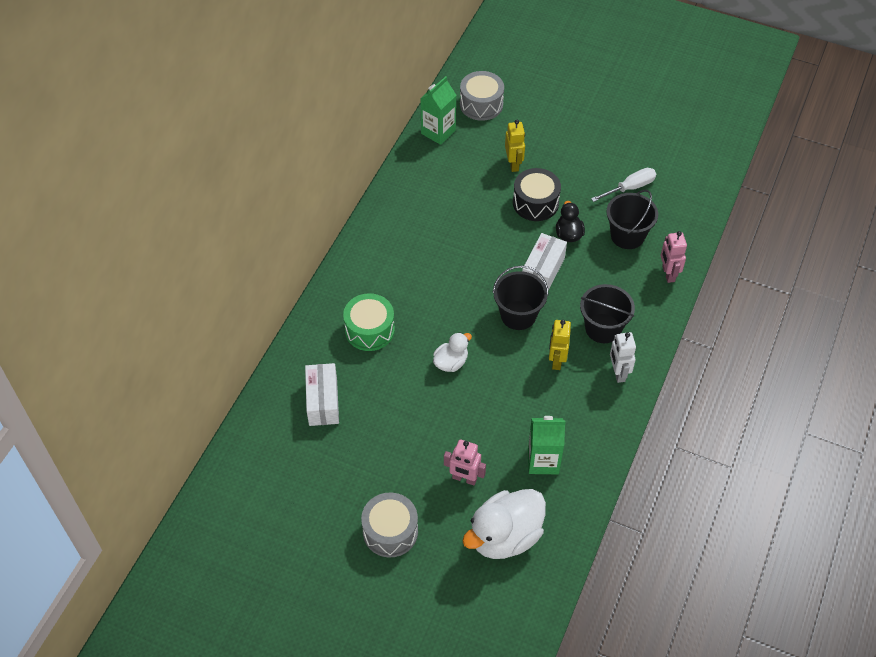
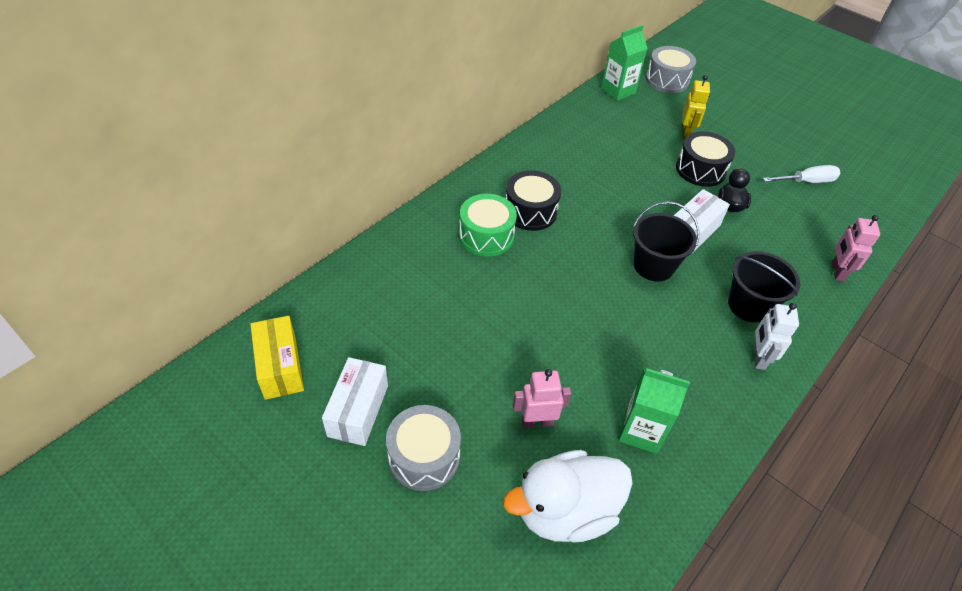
camera: 15 degrees right, 5 degrees down
white box [305,363,339,426] -> white box moved to [322,357,388,446]
white duck [433,332,472,372] -> none
pink robot [444,439,486,485] -> pink robot turned 135 degrees clockwise [513,369,571,428]
yellow robot [549,320,571,370] -> none
black bucket [606,190,658,249] -> none
none -> yellow box [250,316,304,400]
none -> black drum [506,170,561,231]

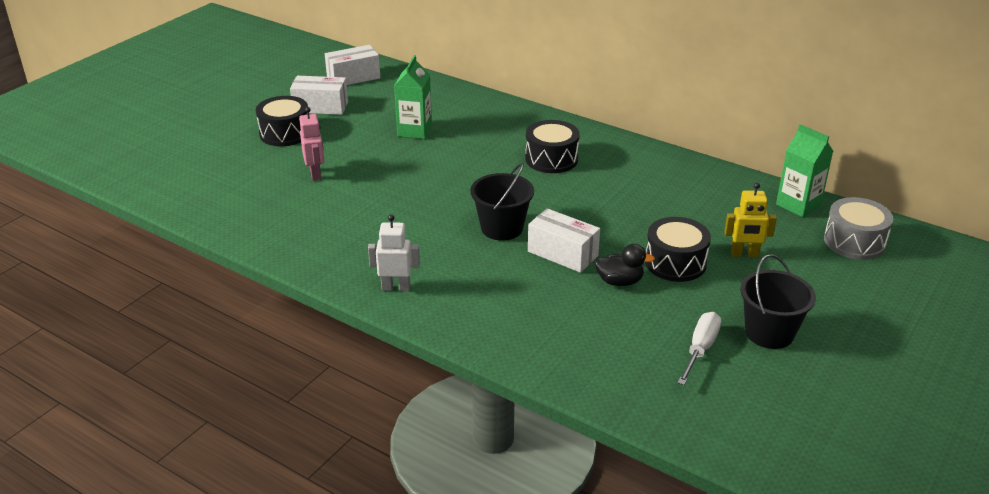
camera: 85 degrees right, 15 degrees down
yellow box [250,316,304,400] -> white box [325,45,380,85]
grey drum [386,405,461,491] -> black drum [256,96,308,146]
green drum [459,194,517,256] -> none
white duck [503,450,633,543] -> none
green carton [619,368,690,454] -> green carton moved to [394,55,432,139]
black bucket [728,251,800,322] -> black bucket moved to [740,254,816,349]
white screwdriver [763,165,841,183] -> white screwdriver turned 135 degrees counterclockwise [677,312,721,385]
pink robot [832,215,880,281] -> none

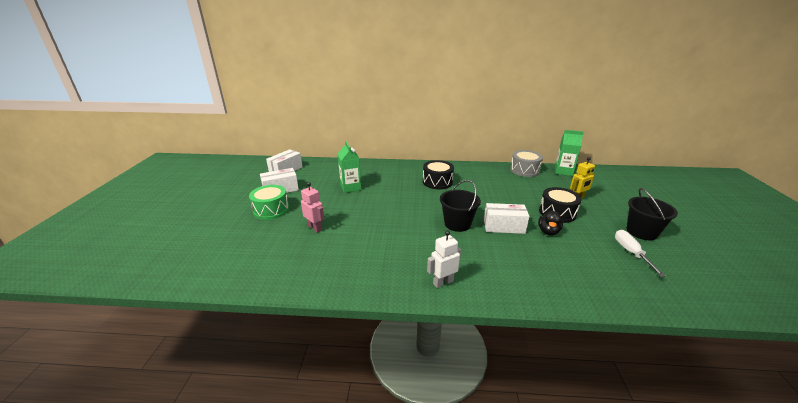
camera: 30 degrees left, 5 degrees down
black drum [256,96,308,146] -> green drum [249,185,289,220]
black duck [594,244,655,286] -> black duck turned 135 degrees clockwise [538,210,563,235]
grey drum [824,197,893,260] -> grey drum moved to [510,150,543,177]

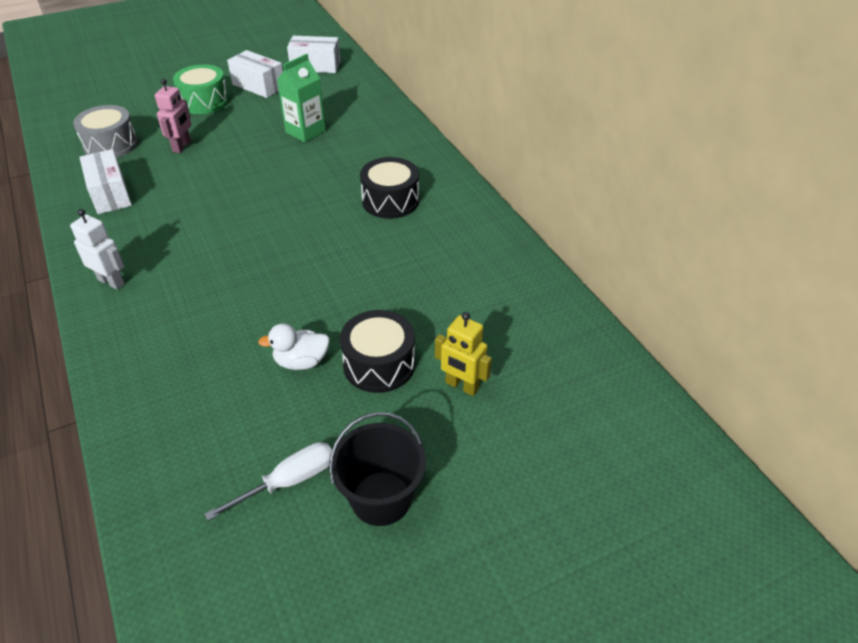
camera: 60 degrees right, 15 degrees up
black bucket [440,180,481,232] -> none
white box [484,203,530,234] -> white box moved to [79,149,132,214]
grey drum [510,150,543,177] -> grey drum moved to [73,105,138,158]
black duck [538,210,563,235] -> white duck [258,324,330,370]
green carton [555,130,583,176] -> none

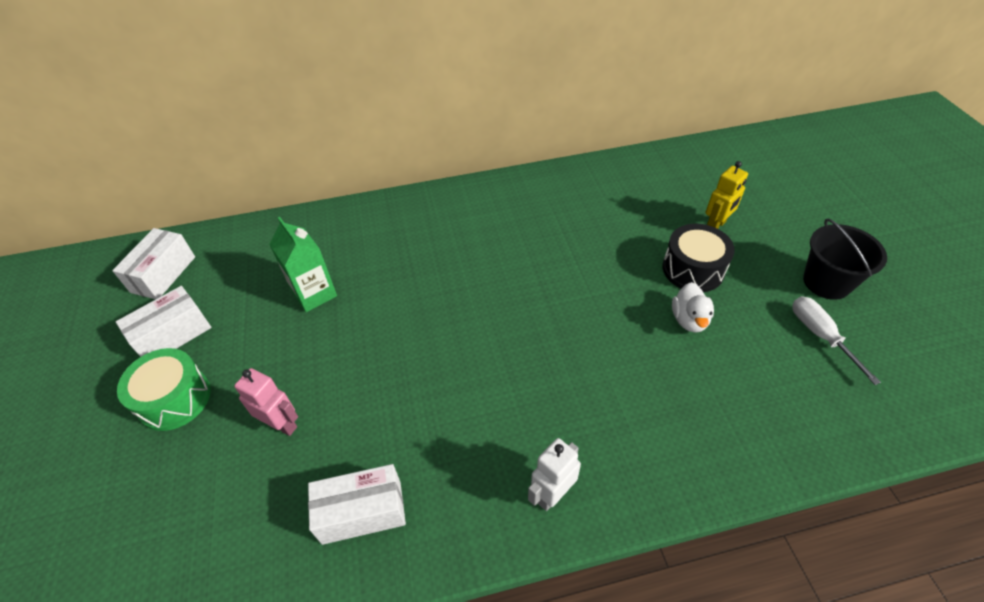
camera: 75 degrees left, 5 degrees up
grey drum [73,105,138,158] -> none
black drum [360,157,419,219] -> none

